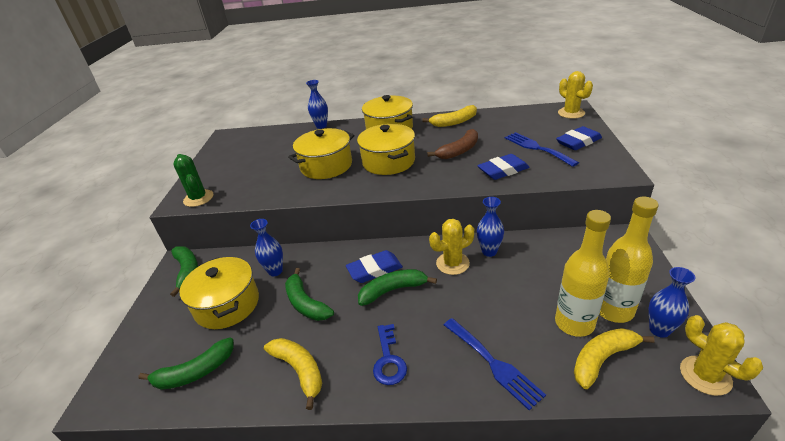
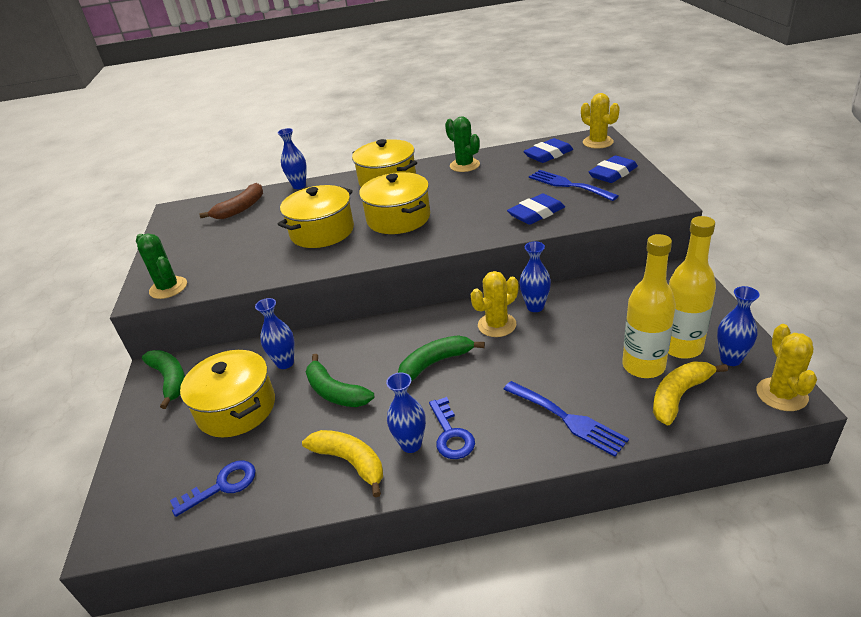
camera: 10 degrees left, 0 degrees up
green banana [138,337,234,390] -> blue key [170,460,256,517]
blue eraser [346,250,403,283] -> blue eraser moved to [523,138,573,163]
yellow banana [422,105,477,127] -> green cactus [445,116,480,172]
brown banana [427,129,478,159] -> brown banana moved to [199,183,263,219]
yellow cactus [680,315,763,396] -> yellow cactus turned 45 degrees clockwise [756,324,817,411]
none -> blue vase [386,373,426,453]

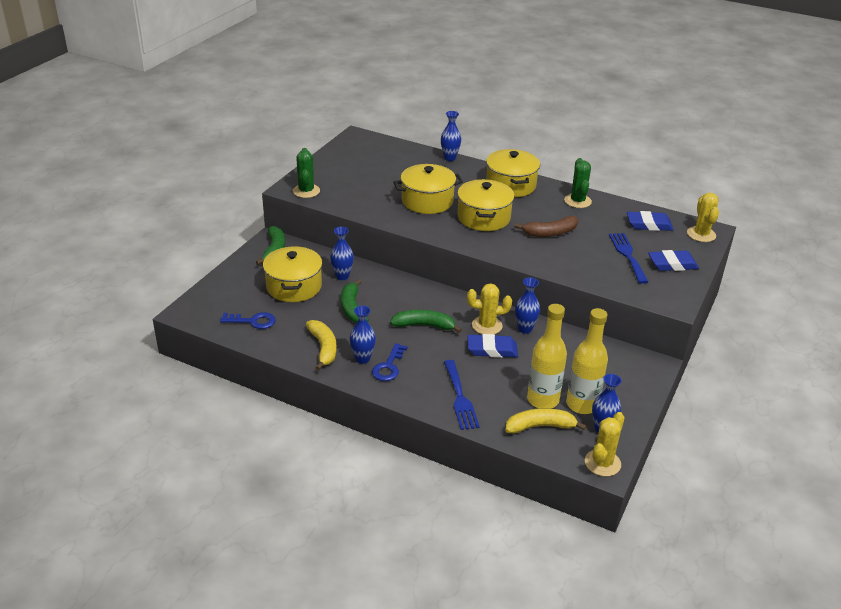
camera: 30 degrees right, 0 degrees up
brown banana [199,183,263,219] -> brown banana moved to [514,216,578,237]
blue eraser [507,194,565,225] -> blue eraser moved to [467,334,518,358]

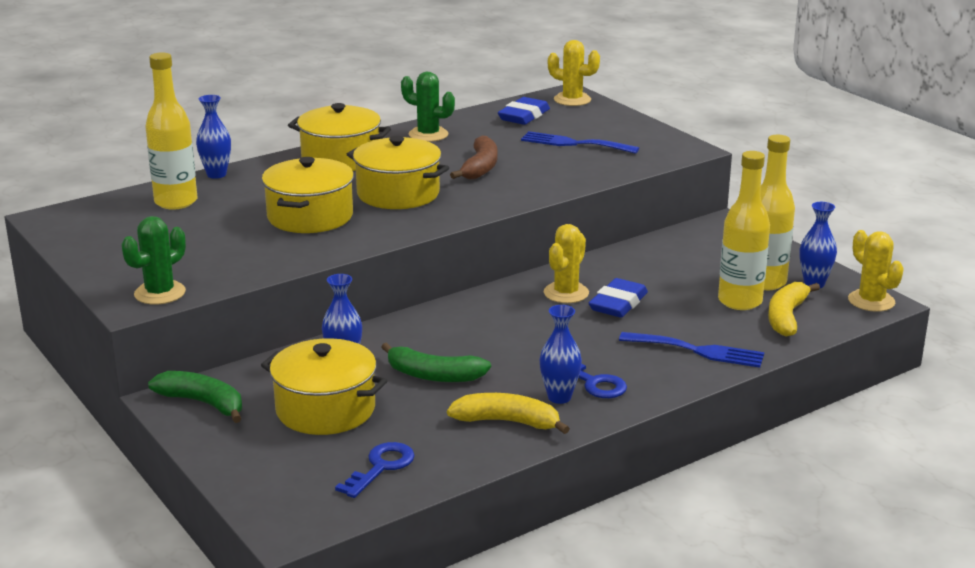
camera: 60 degrees left, 10 degrees down
green cactus [293,148,320,198] -> green cactus turned 75 degrees counterclockwise [122,216,186,305]
green banana [390,310,462,333] -> none
blue vase [515,277,540,334] -> none
blue eraser [648,250,699,271] -> none
none -> yellow bottle [145,52,197,210]

